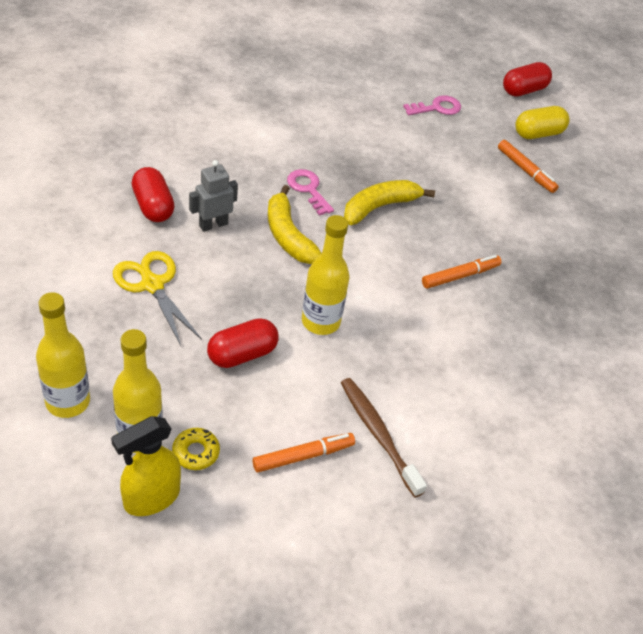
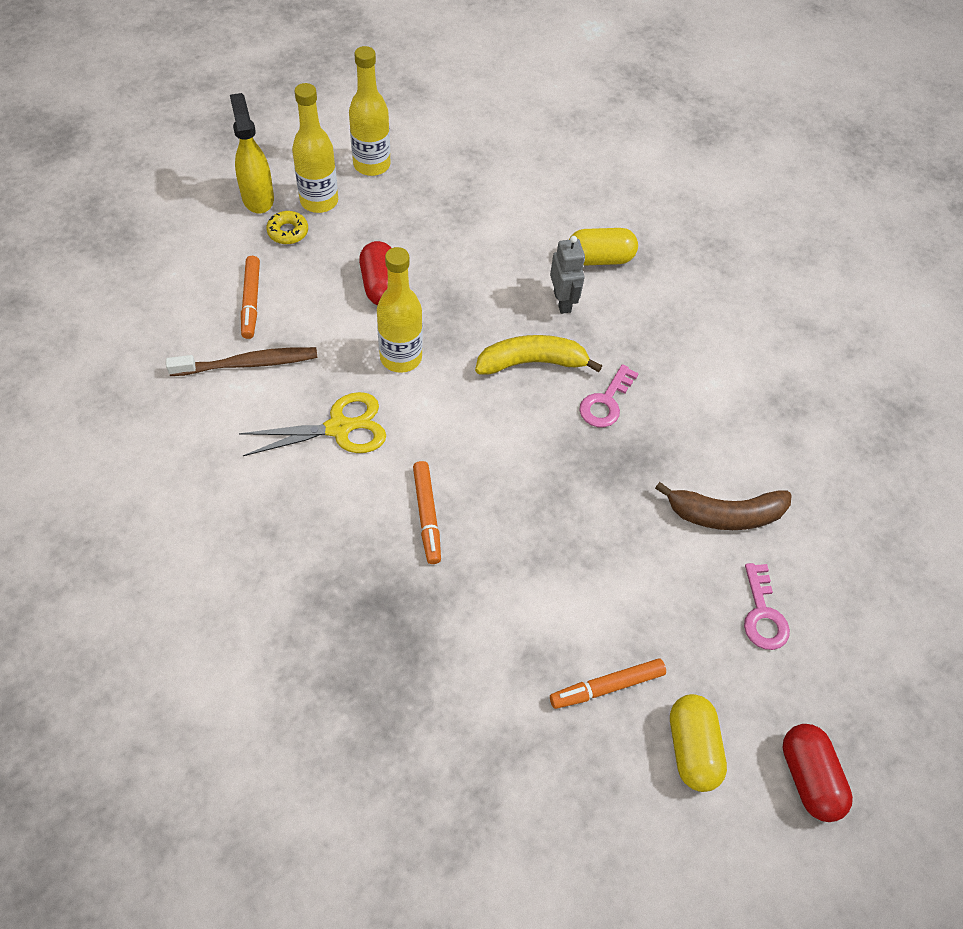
camera: 110 degrees right, 10 degrees up
yellow scissors [113,251,202,346] -> yellow scissors moved to [239,392,386,456]
red capsule [132,167,175,222] -> yellow capsule [569,228,638,266]
pink key [287,169,334,216] -> pink key turned 135 degrees clockwise [579,364,639,427]
yellow banana [344,180,435,225] -> none
none -> brown banana [655,482,792,530]

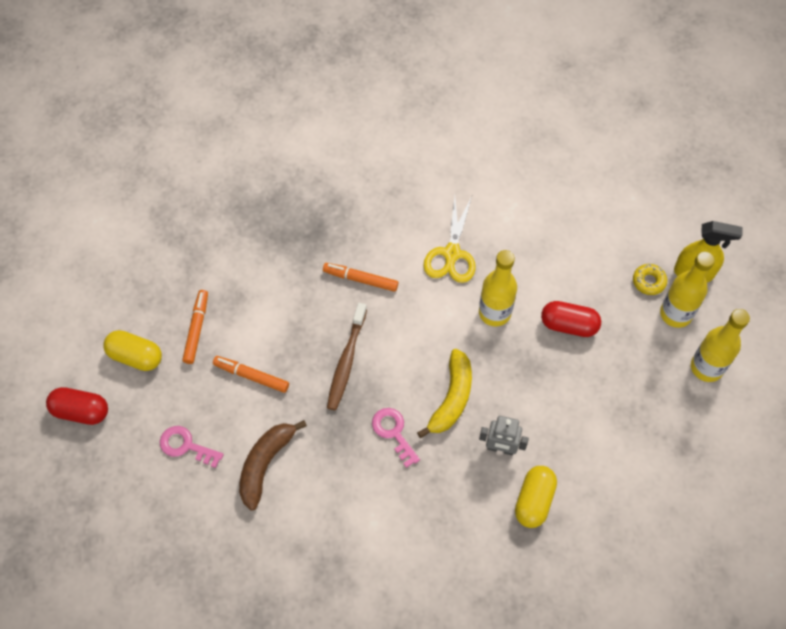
camera: 120 degrees right, 5 degrees up
brown toothbrush [166,347,318,376] -> brown toothbrush moved to [327,303,367,411]
orange marker [241,256,260,339] -> orange marker moved to [213,356,289,393]

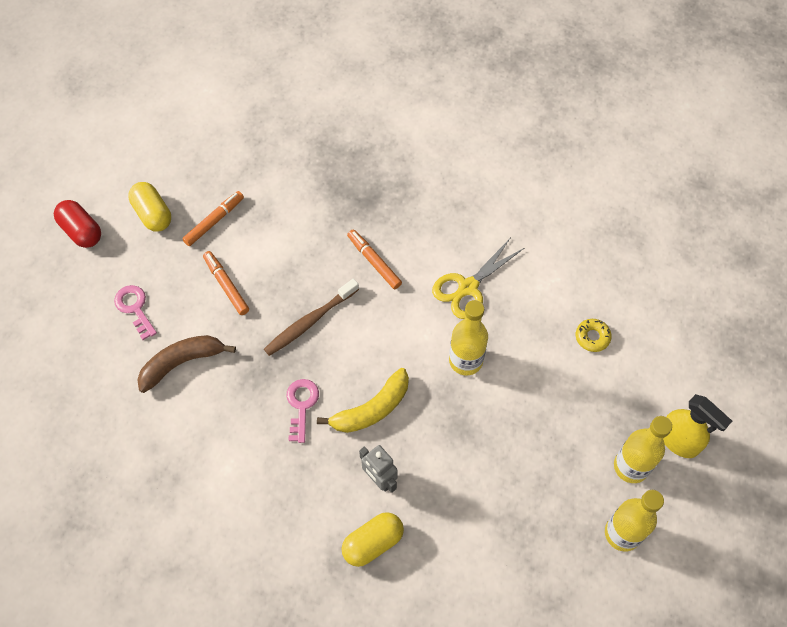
camera: 35 degrees right, 0 degrees up
red capsule [541,301,601,337] -> none
yellow donut [633,264,667,295] -> yellow donut moved to [576,319,612,352]

